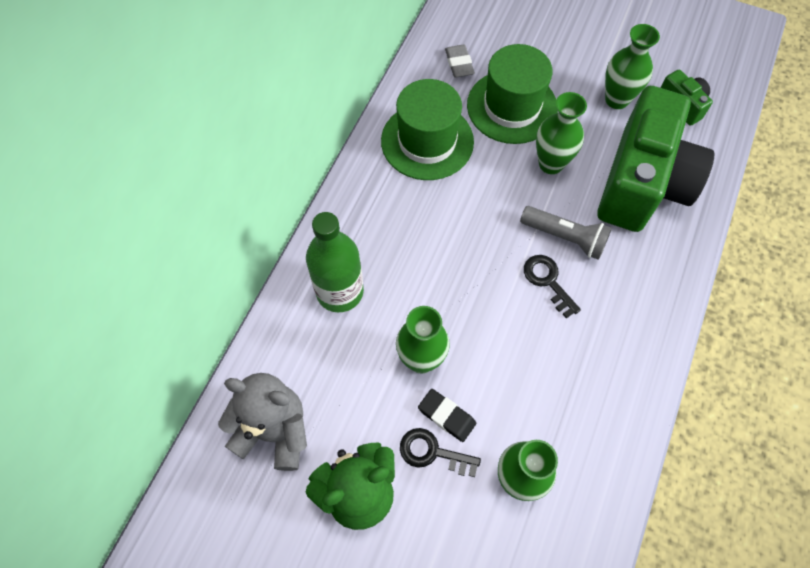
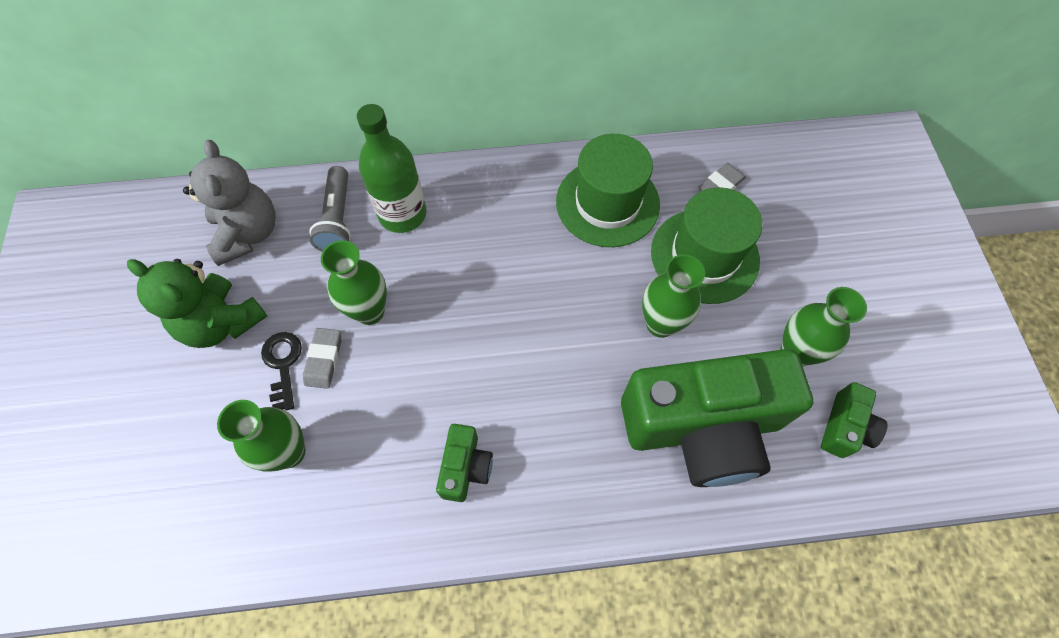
camera: 60 degrees right, 0 degrees up
black eraser [418,389,476,442] -> grey eraser [303,328,341,389]
grey flashlight [520,206,612,260] -> grey flashlight moved to [309,166,351,252]
black key [524,255,581,319] -> none
none -> green camera [436,424,493,502]

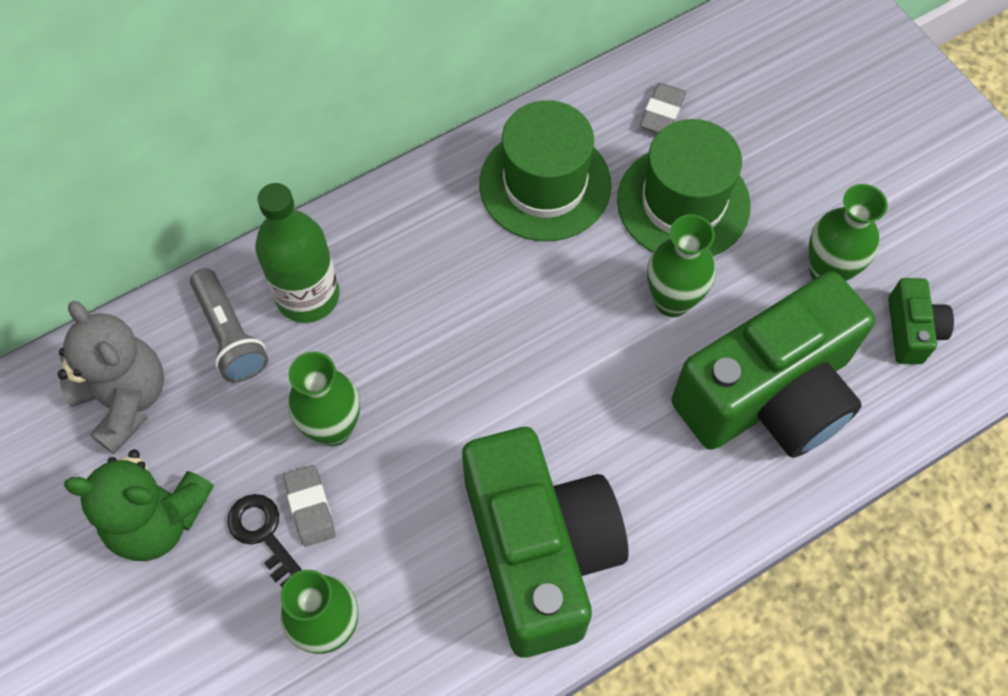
camera: 25 degrees left, 0 degrees up
green camera [436,424,493,502] -> green camera [462,427,629,658], size x2.35

